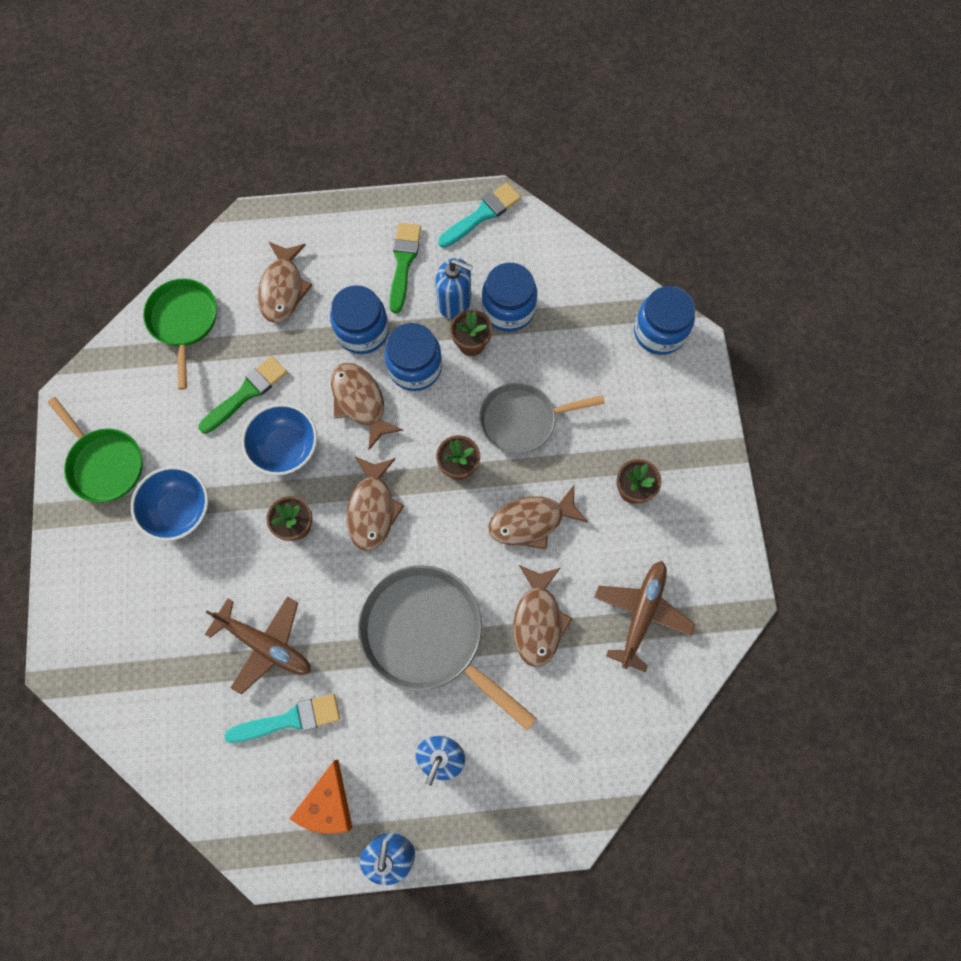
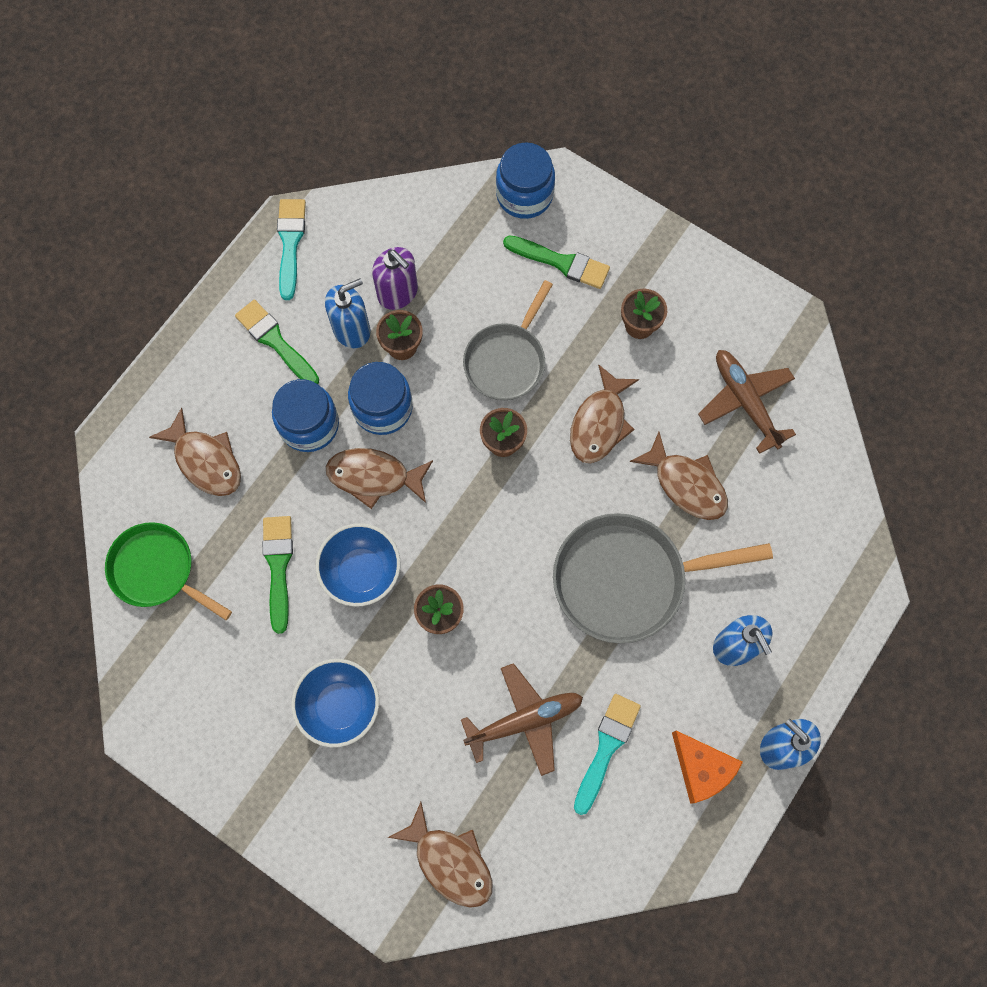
camera: 50 degrees left, 0 degrees up
green pan [48,397,143,502] -> none
brown fish [347,457,404,551] -> brown fish moved to [387,802,493,908]
blue jar [482,263,537,332] -> purple soap dispenser [372,247,418,310]
none -> green brush [503,235,610,289]

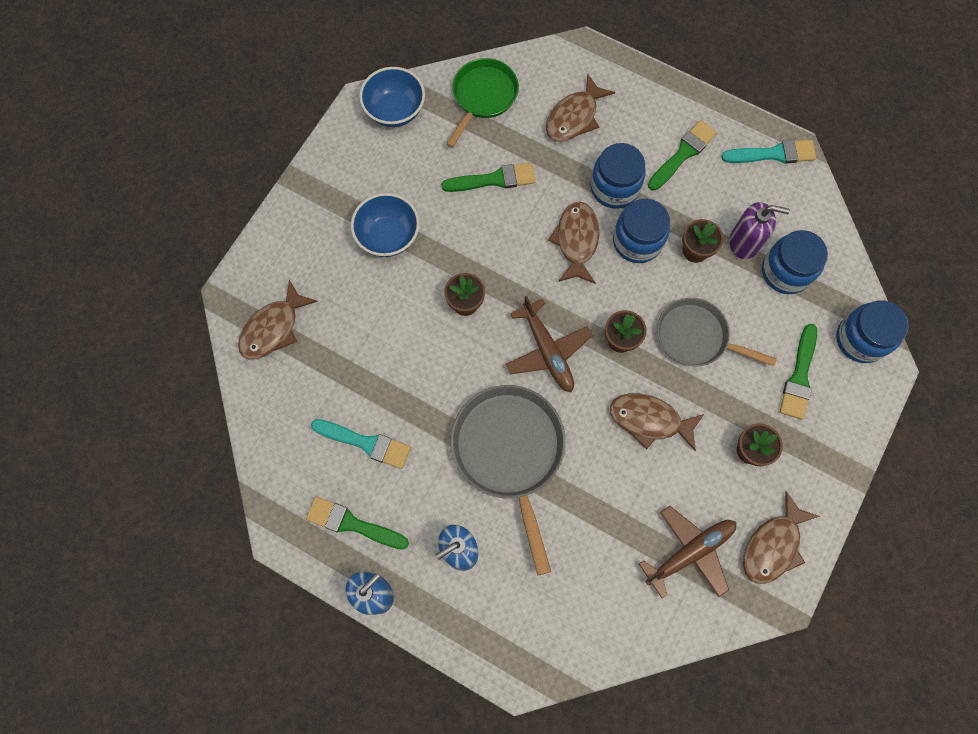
camera: 85 degrees right, 0 degrees up
blue bowl [316,523,400,607] -> blue bowl moved to [359,67,425,127]
blue soap dispenser [325,278,371,348] -> none
purple soap dispenser [372,247,418,310] -> purple soap dispenser turned 120 degrees counterclockwise [729,202,790,259]
brown plane [461,663,583,776] -> brown plane moved to [505,296,592,392]
brown fish [630,432,728,520] -> brown fish moved to [743,491,820,584]
orange cheese [672,731,743,804] -> green brush [306,497,409,550]
none -> blue jar [762,230,828,294]

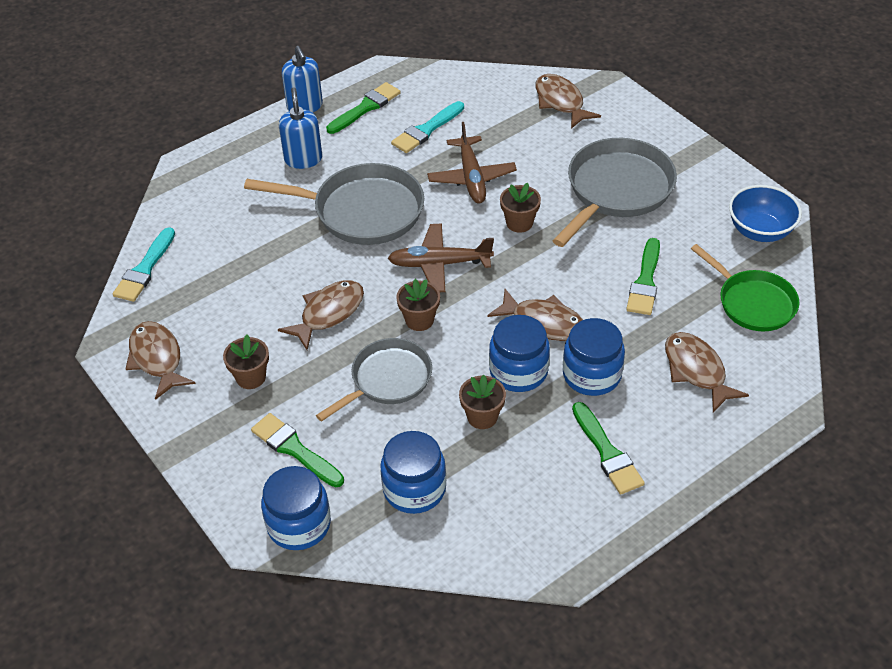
camera: 115 degrees right, 25 degrees down
blue bowl [351,193,420,257] -> grey pan [552,138,677,247]
brown plane [639,506,736,598] -> brown plane moved to [427,122,517,203]
turquoise brush [721,140,816,163] -> turquoise brush moved to [113,227,175,302]
purple soap dispenser [729,202,790,259] -> none

